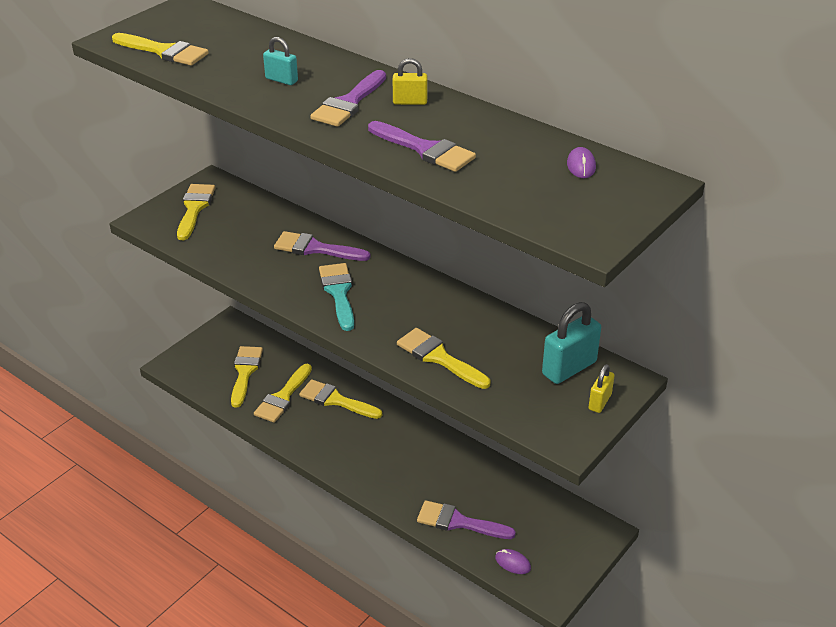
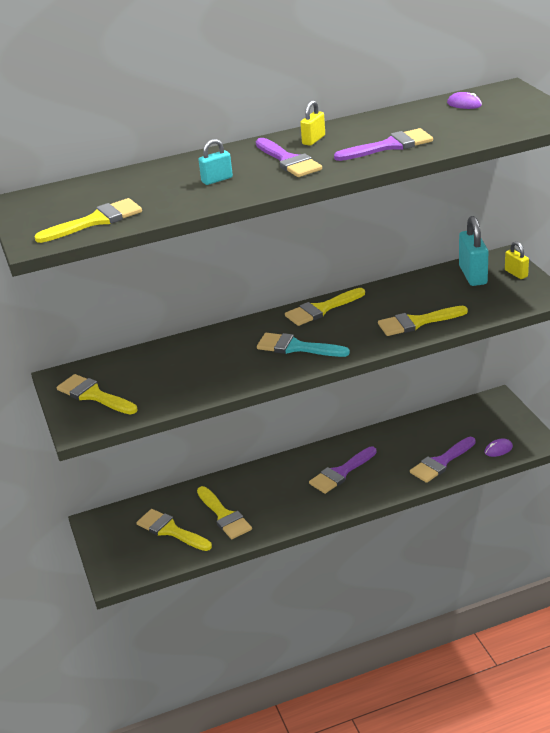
camera: 55 degrees left, 5 degrees down
purple brush [274,231,370,261] -> purple brush moved to [309,446,377,494]
yellow brush [299,379,382,419] -> yellow brush moved to [285,288,365,326]

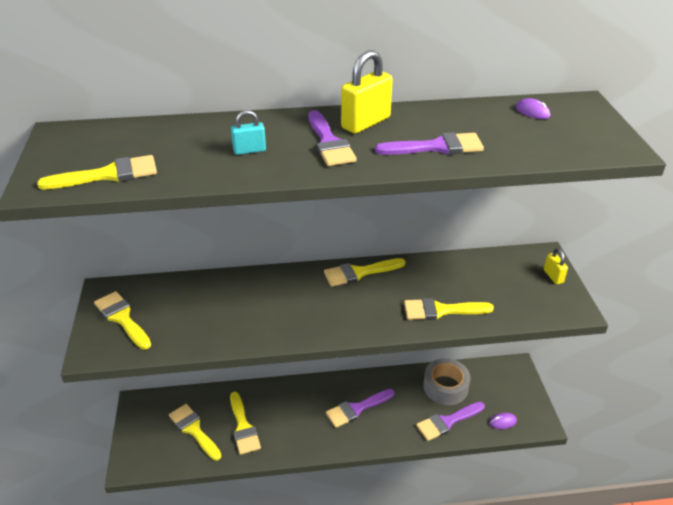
camera: 10 degrees right, 5 degrees up
turquoise brush [257,333,350,357] -> none
yellow padlock [300,100,325,146] -> yellow padlock [341,50,393,134], size x1.79
turquoise padlock [459,216,488,286] -> none
none -> grey tape [423,358,470,405]

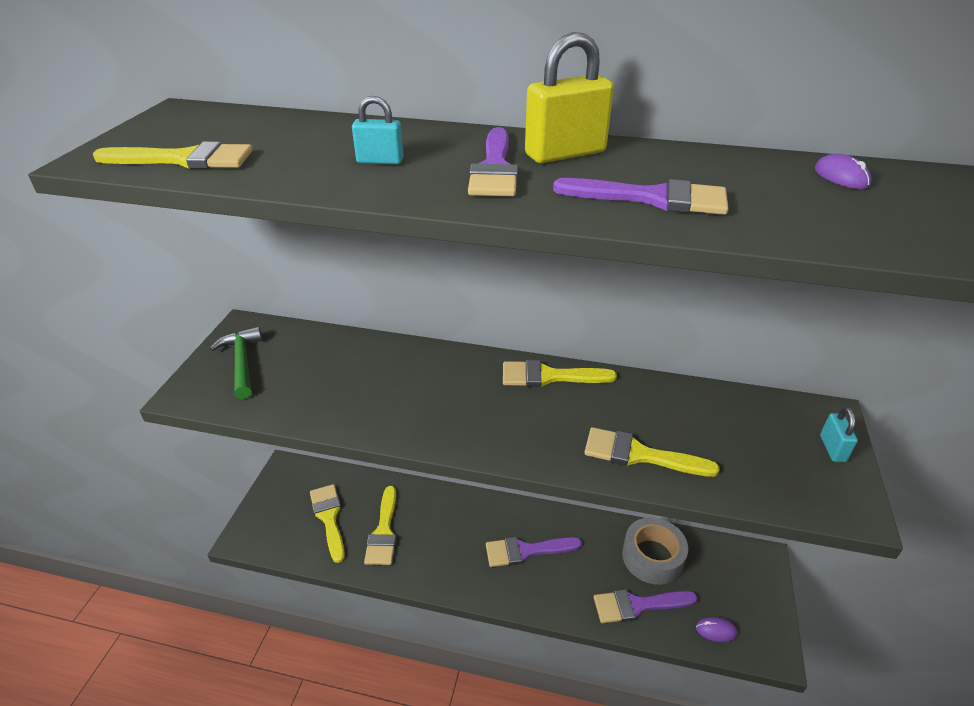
camera: 20 degrees right, 0 degrees up
yellow brush [94,291,151,349] -> green hammer [210,327,262,399]
yellow padlock [544,248,568,284] -> turquoise padlock [820,407,858,462]

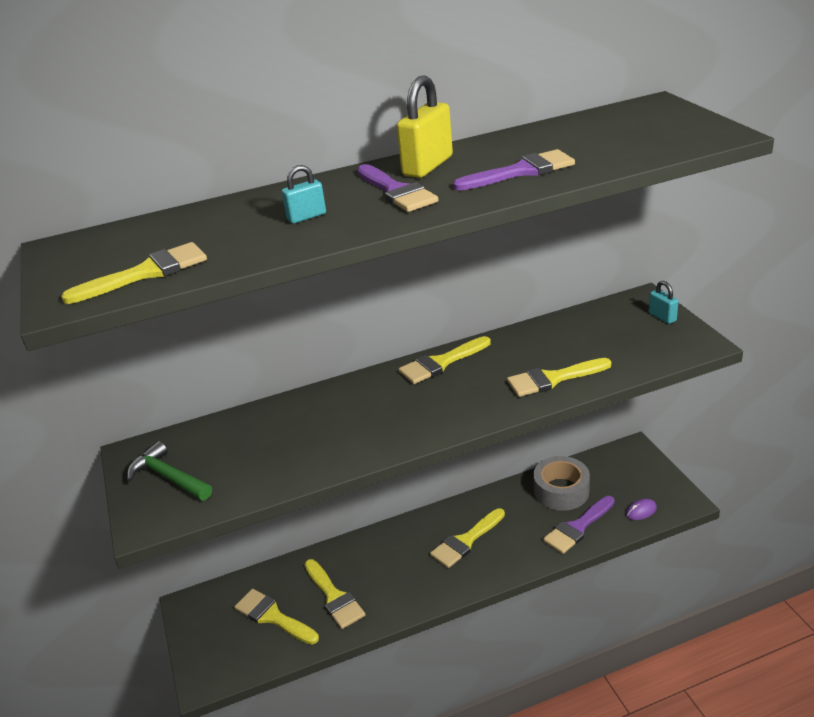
camera: 30 degrees left, 5 degrees down
purple brush [486,537,582,567] -> yellow brush [430,508,505,568]
purple mouse [815,154,872,189] -> none

